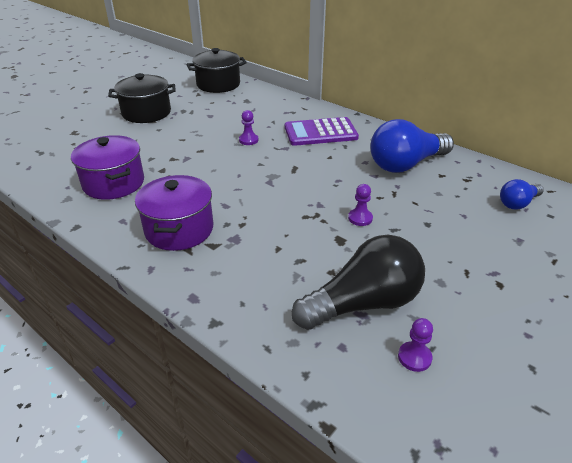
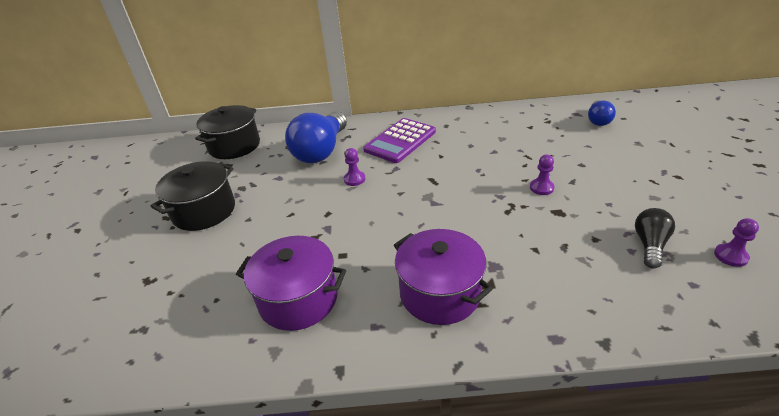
camera: 40 degrees left, 0 degrees up
black light bulb [292,235,425,330] -> black light bulb [635,208,675,269], size x0.52
blue light bulb [370,119,454,173] -> blue light bulb moved to [285,111,347,163]

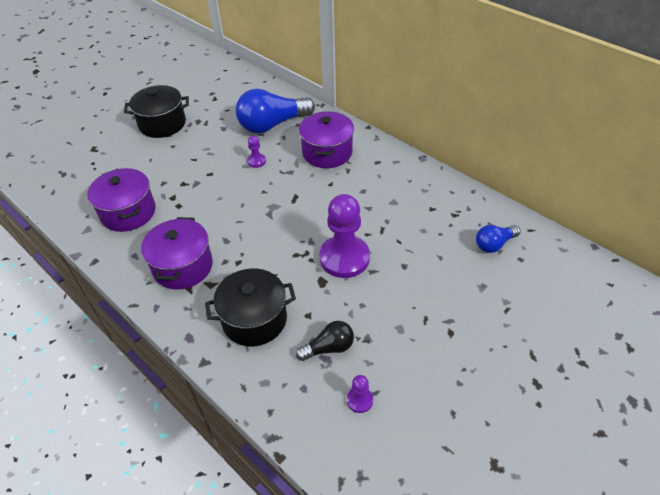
camera: 45 degrees right, 10 degrees up
black pot [195,105,260,159] -> black pot moved to [205,268,296,347]
purple calculator [363,118,436,163] -> purple pot [299,111,354,168]
purple pawn [530,155,554,195] -> purple pawn [319,194,370,278], size x2.29

